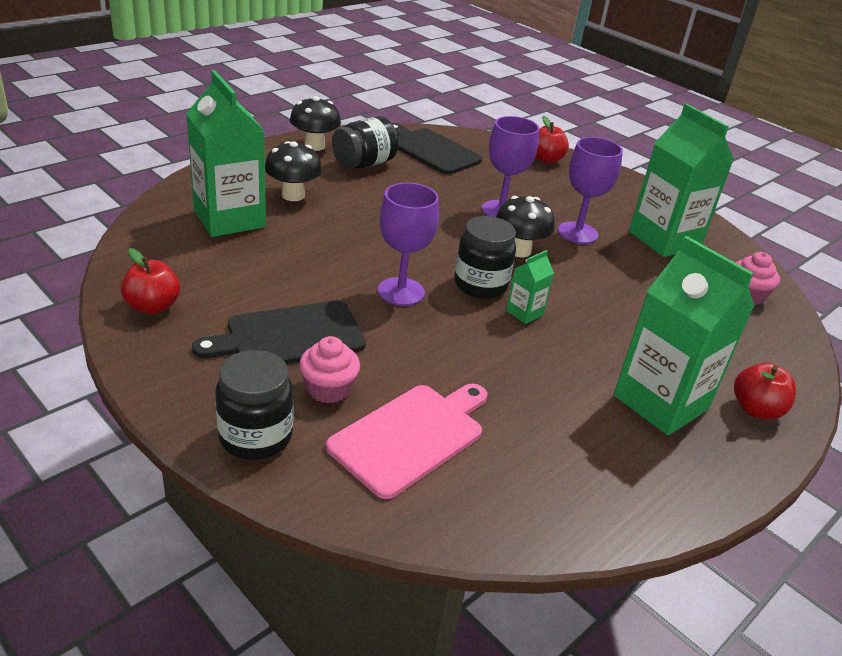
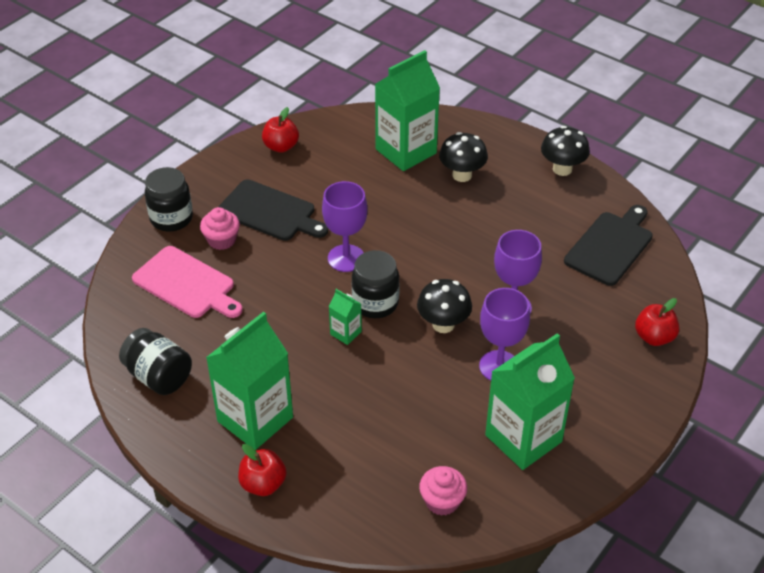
camera: 85 degrees right, 10 degrees up
black cutting board [192,301,366,364] -> black cutting board turned 150 degrees clockwise [218,180,328,241]
black jar [332,116,398,169] -> black jar moved to [119,328,192,395]

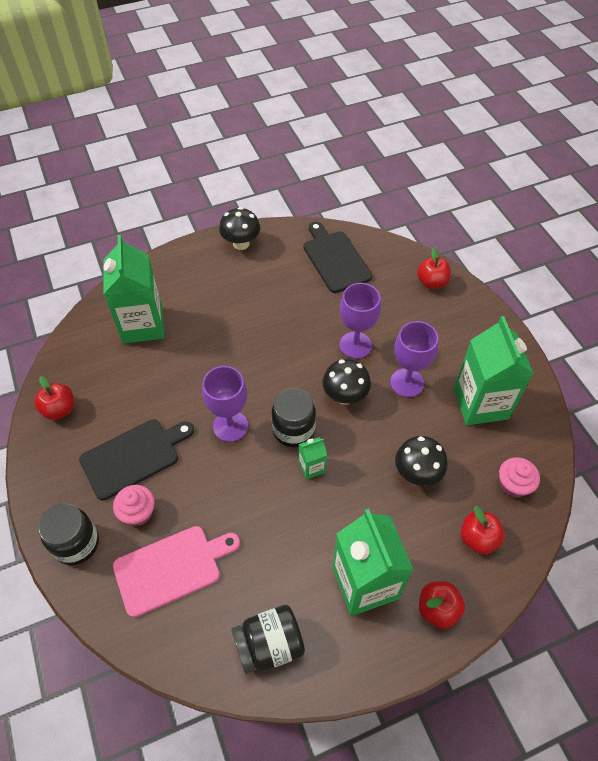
camera: 60 degrees left, 10 degrees up
black mushroom [439,132,488,182] -> black mushroom moved to [395,436,448,486]
none -> red apple [461,506,505,554]

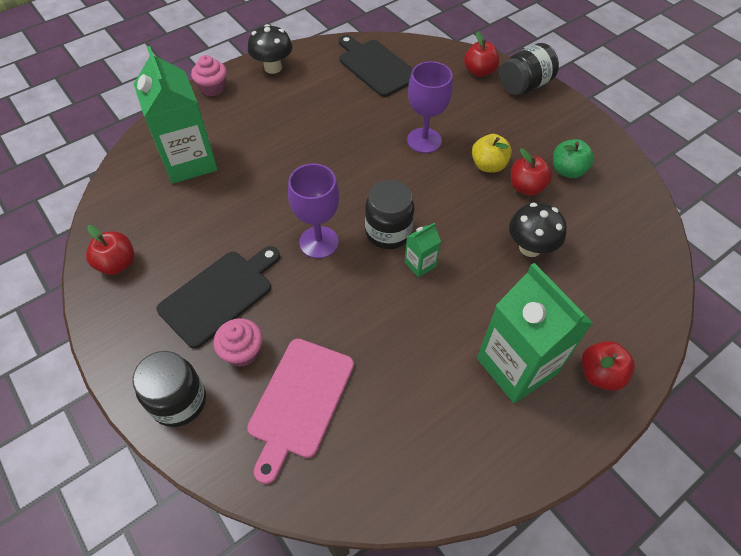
camera: 15 degrees left, 0 degrees up
pink cutting board [113,526,240,618] -> pink cutting board turned 150 degrees clockwise [247,339,354,484]
black jar [231,605,305,675] -> black jar moved to [500,43,559,95]
black mushroom [323,359,371,405] -> none
purple goblet [390,321,438,397] -> yellow apple [472,134,512,173]
green carton [454,316,534,425] -> green apple [553,139,594,178]
red apple [461,506,505,554] -> red apple moved to [511,148,552,195]
pink cupcake [499,457,540,498] -> pink cupcake moved to [191,55,227,96]

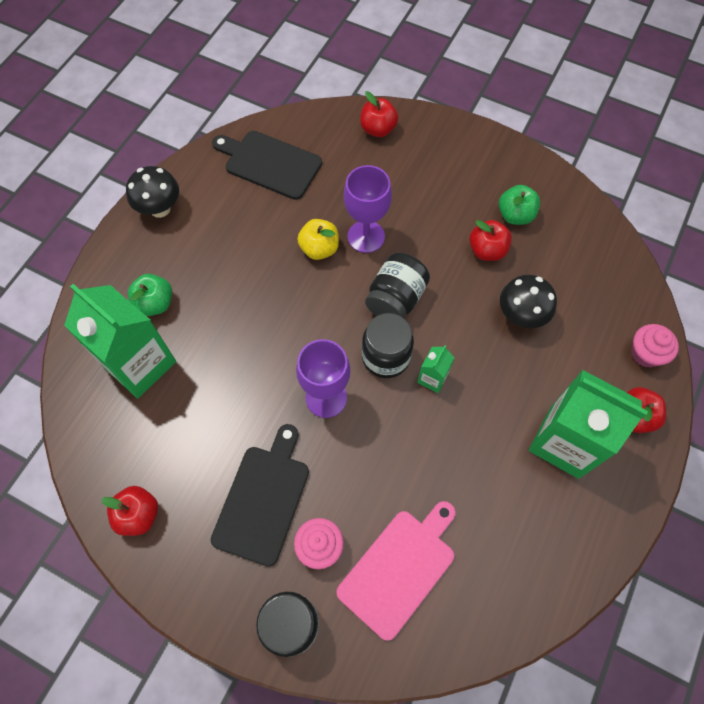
camera: 25 degrees left, 10 degrees up
pink cupcake [191,55,227,96] -> pink cupcake moved to [631,324,679,368]
pink cutting board [247,339,354,484] -> pink cutting board turned 135 degrees counterclockwise [336,501,456,641]
yellow apple [472,134,512,173] -> yellow apple moved to [297,219,339,260]
black jar [500,43,559,95] -> black jar moved to [365,253,430,318]
none -> green apple [128,274,172,316]

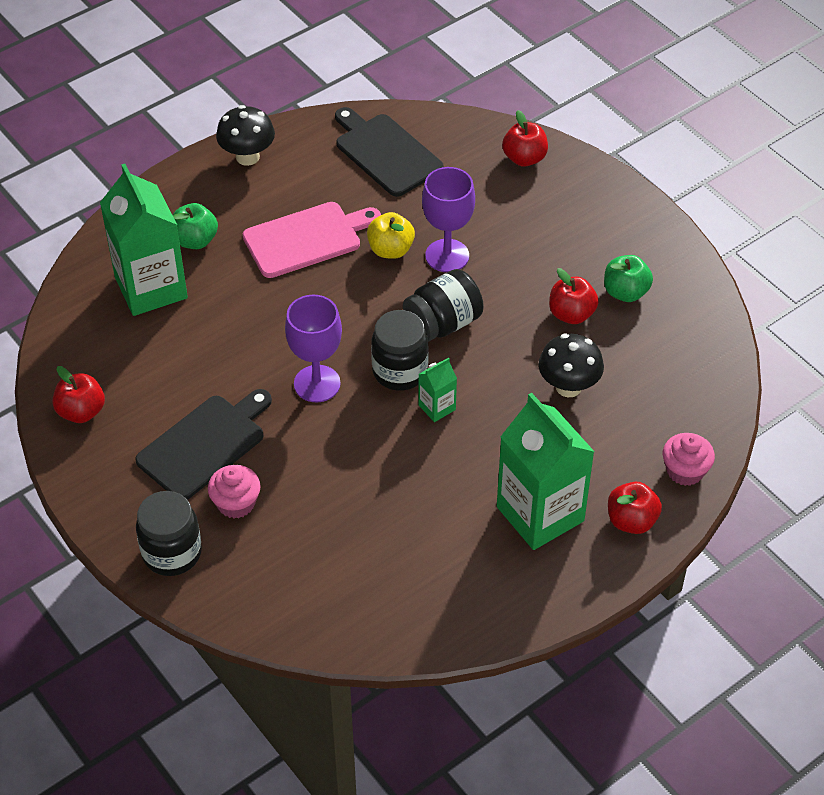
camera: 25 degrees right, 15 degrees down
pink cutting board [336,501,456,641] -> pink cutting board moved to [243,202,381,278]

